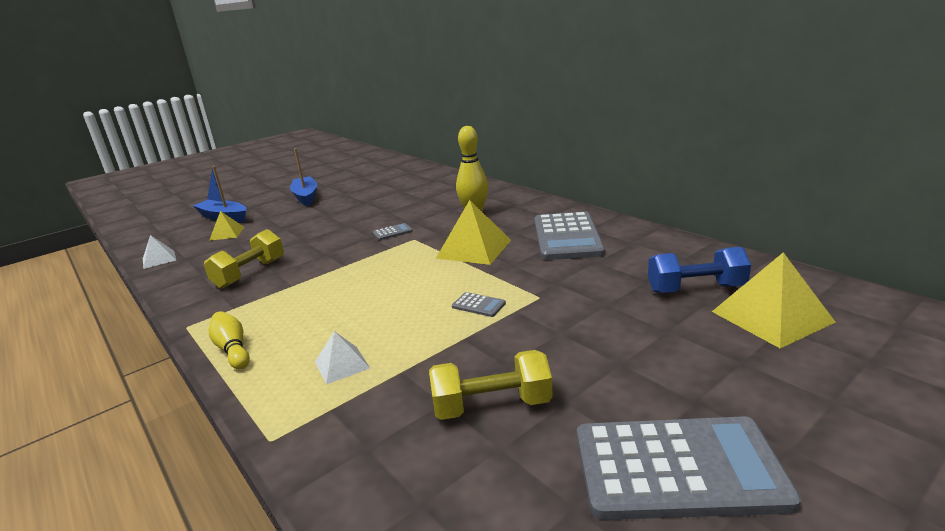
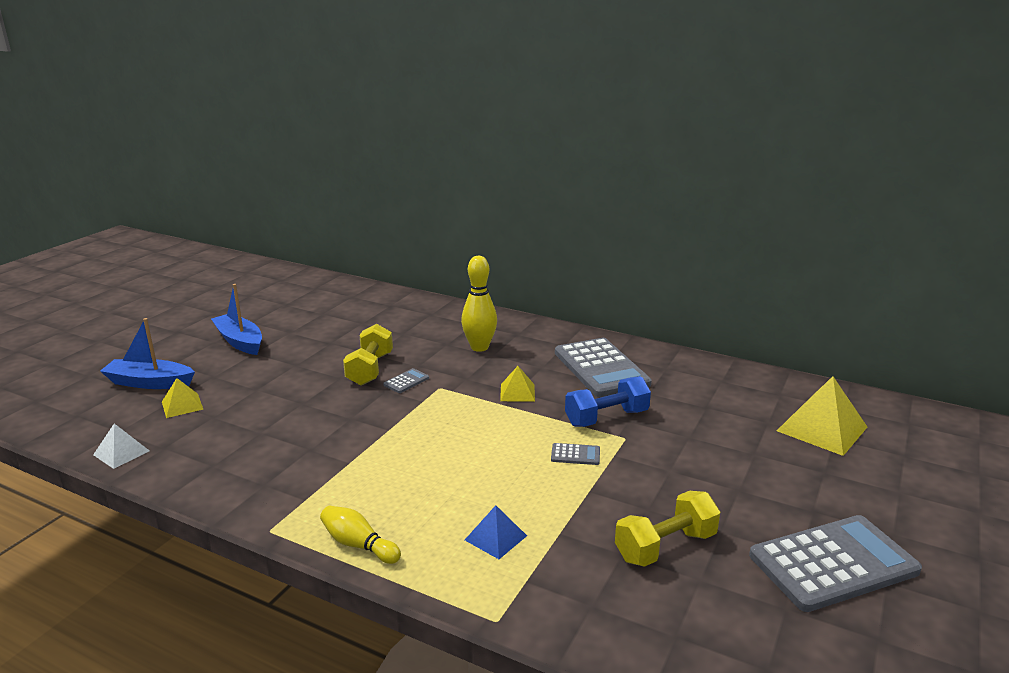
camera: 25 degrees left, 0 degrees up
yellow dumbbell [204,229,284,289] -> yellow dumbbell moved to [343,324,393,386]
white pyramid [315,331,370,384] -> blue pyramid [465,505,527,559]
yellow pyramid [436,200,511,265] -> yellow pyramid [500,366,535,402], size x0.55
blue dumbbell [648,247,751,293] -> blue dumbbell moved to [565,376,651,427]

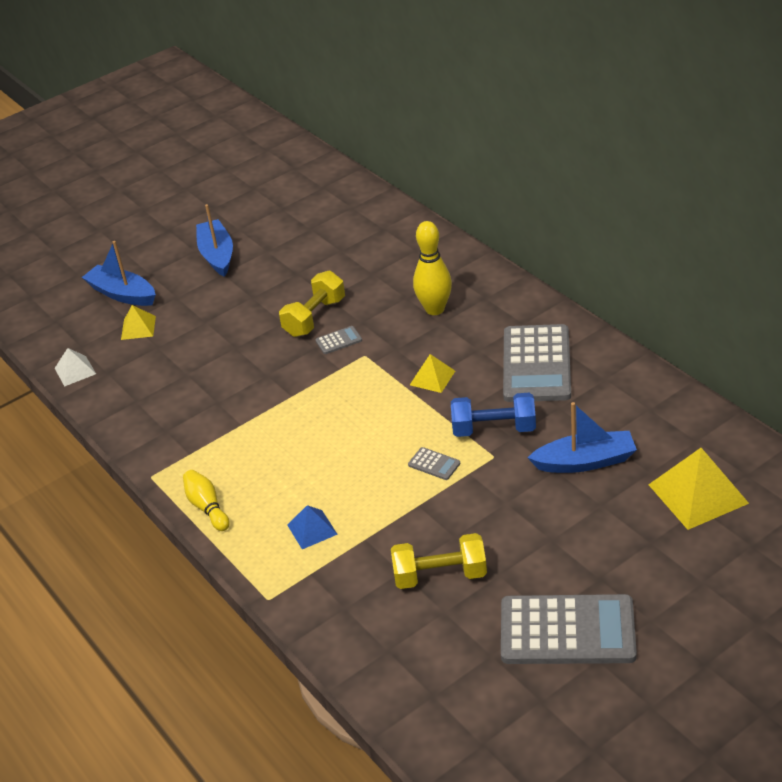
camera: 30 degrees right, 15 degrees up
none -> blue boat [528,402,637,473]

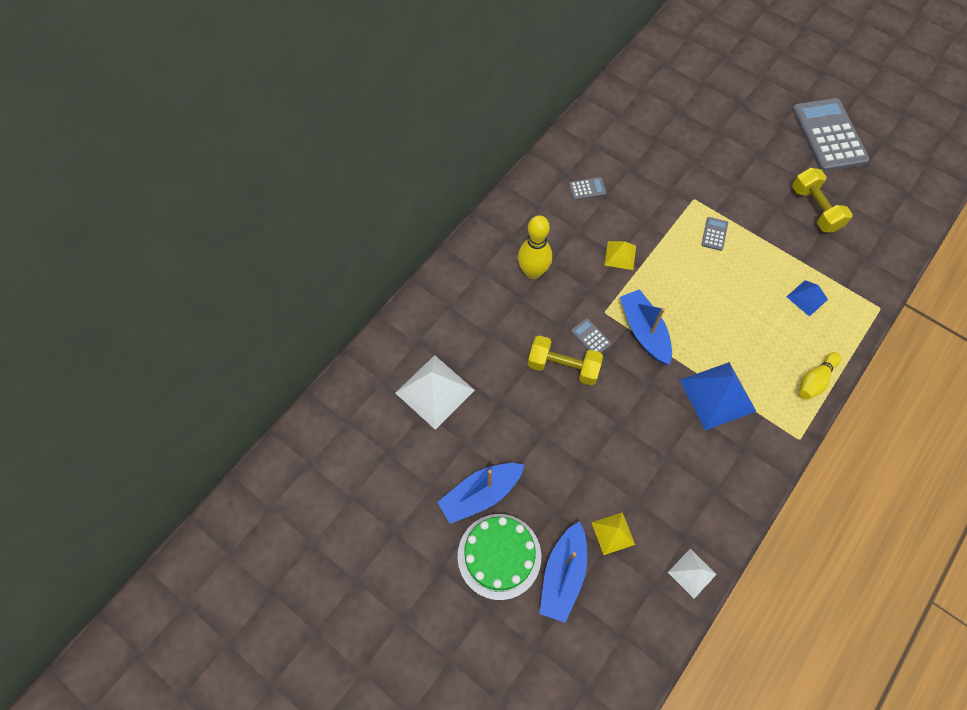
camera: 110 degrees left, 25 degrees up
blue dumbbell [451,393,536,437] -> none
grey calculator [503,324,571,402] -> grey calculator [569,177,606,200], size x0.40
blue boat [528,402,637,473] -> blue boat moved to [620,289,672,365]
yellow pyramid [648,448,749,530] -> none
none -> white pyramid [396,355,475,430]
none -> green cake [458,514,541,600]
none -> blue pyramid [680,362,756,430]

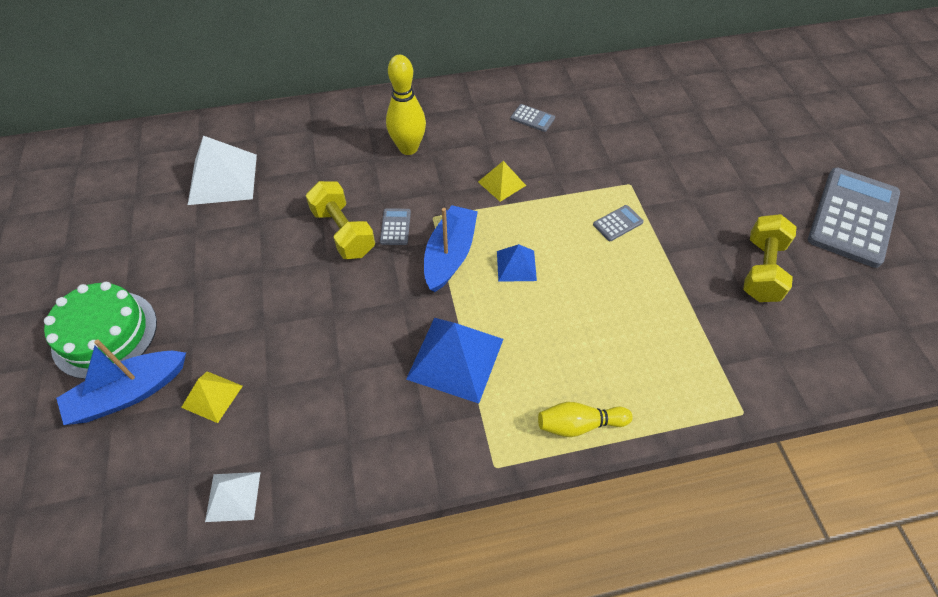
camera: 40 degrees right, 10 degrees down
blue boat [437,463,524,524] -> none
blue pyramid [787,280,828,317] -> blue pyramid moved to [497,244,537,282]

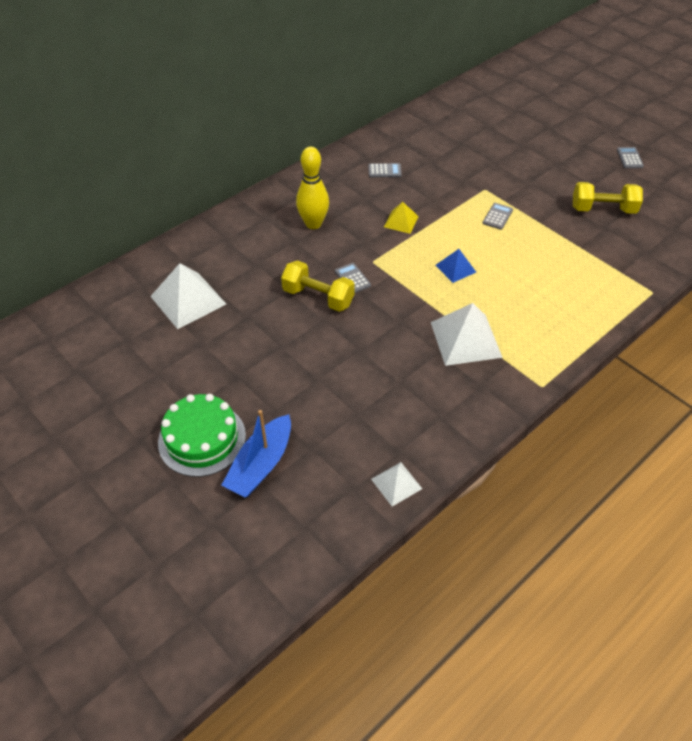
camera: 30 degrees left, 5 degrees down
yellow pyramid [181,371,243,423] -> none
blue pyramid [406,318,503,404] -> white pyramid [431,303,503,366]
blue boat [424,205,478,292] -> none
yellow bowling pin [538,402,633,437] -> none
yellow dumbbell [743,214,796,302] -> yellow dumbbell turned 75 degrees counterclockwise [573,182,643,214]
grey calculator [808,168,900,268] -> grey calculator [617,147,644,168], size x0.40

